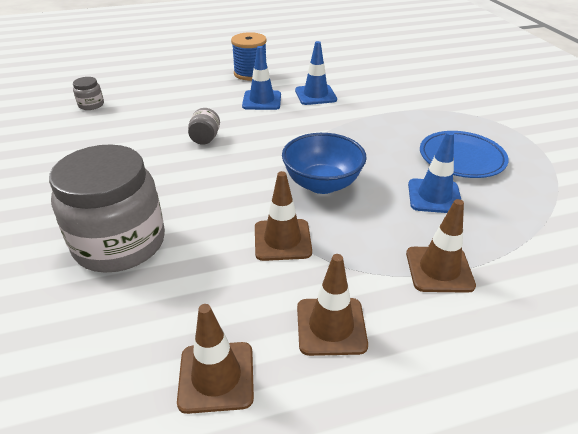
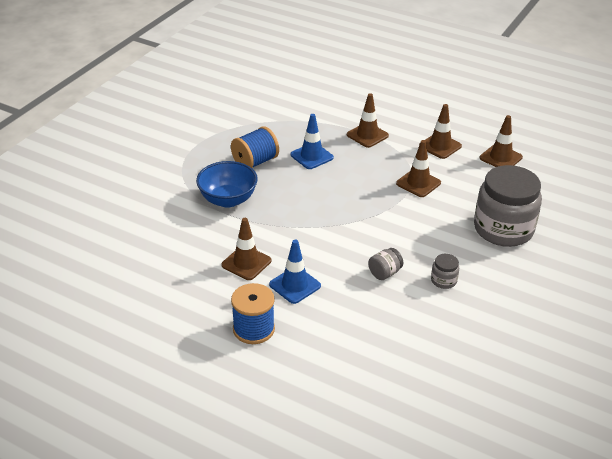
camera: 135 degrees left, 0 degrees up
grey jar [73,77,104,110] -> grey jar moved to [431,254,459,289]
blue bowl [282,133,367,194] -> blue bowl moved to [196,161,258,208]
blue traffic cone [295,41,337,105] -> brown traffic cone [221,218,271,280]
blue plate [420,131,509,178] -> blue spool [231,126,279,168]

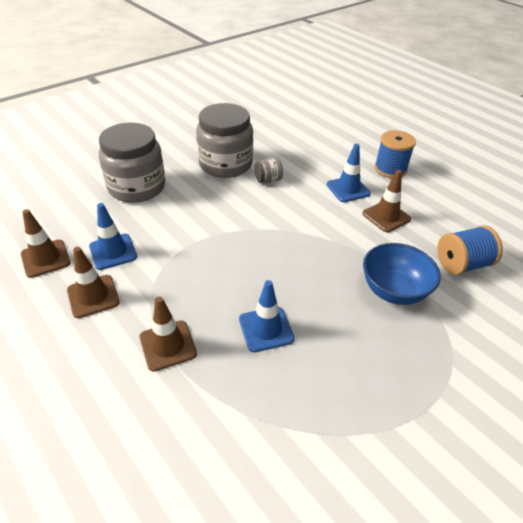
camera: 160 degrees left, 5 degrees up
blue spool [231,126,279,168] -> blue spool moved to [437,225,503,275]
brown traffic cone [396,140,441,197] -> none
grey jar [431,254,459,289] -> grey jar [196,103,253,178], size x2.45
none -> blue traffic cone [89,203,137,270]

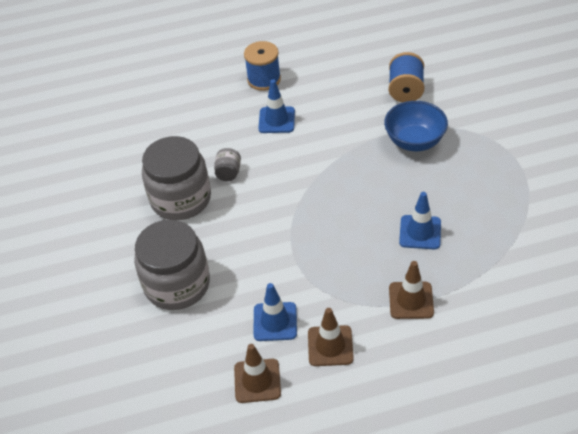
camera: 60 degrees left, 5 degrees up
brown traffic cone [362,170,411,232] -> none

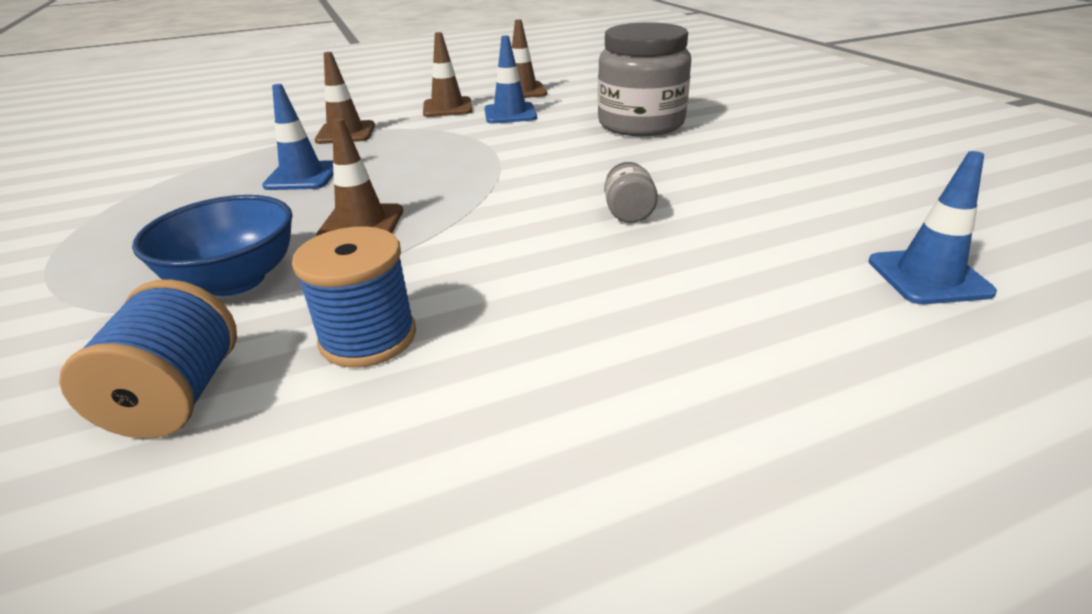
camera: 170 degrees right, 15 degrees down
grey jar [142,136,211,220] -> none
blue spool [244,41,281,91] -> blue spool moved to [292,226,416,368]
blue traffic cone [258,79,295,133] -> blue traffic cone moved to [868,151,997,304]
none -> brown traffic cone [316,118,403,236]

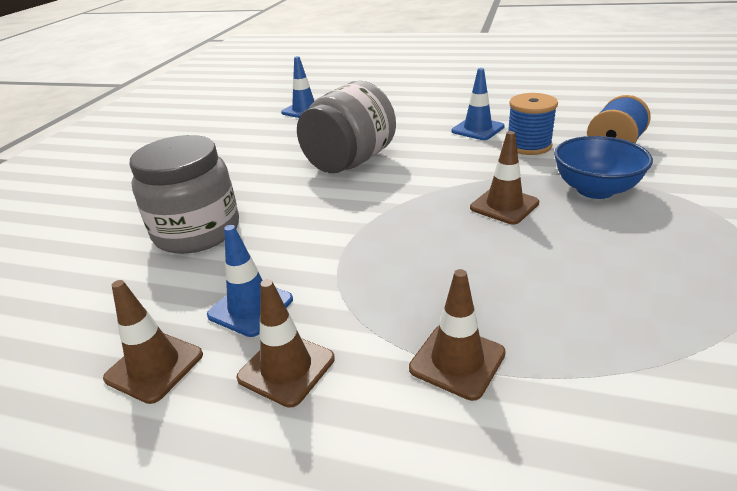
camera: 140 degrees left, 0 degrees up
blue traffic cone [262,84,333,190] -> blue traffic cone moved to [452,68,505,140]
grey jar [604,162,658,223] -> grey jar [297,81,396,173], size x2.45

